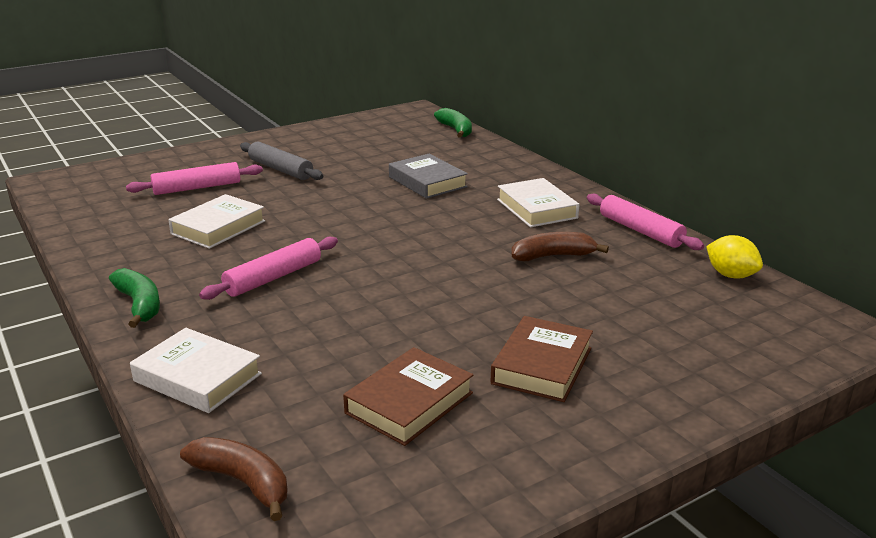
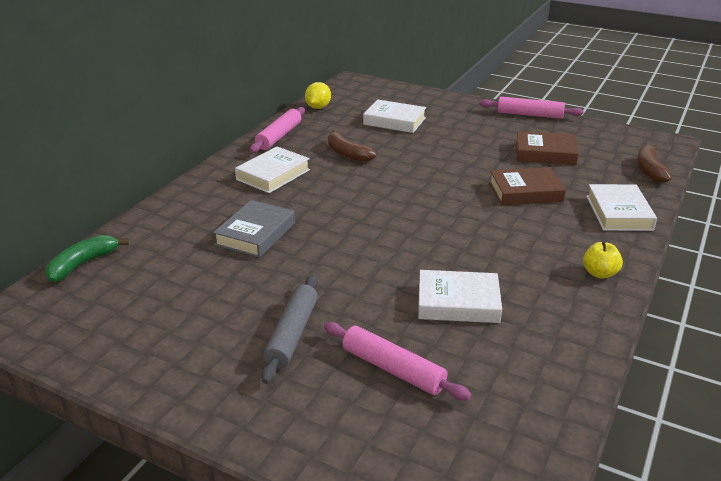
camera: 120 degrees left, 5 degrees up
green banana [109,268,160,328] -> yellow apple [583,242,623,279]
pink rolling pin [199,236,338,300] -> pink rolling pin moved to [480,97,583,119]
brown book [491,316,593,402] -> brown book moved to [489,167,566,205]
none -> white book [363,99,426,133]

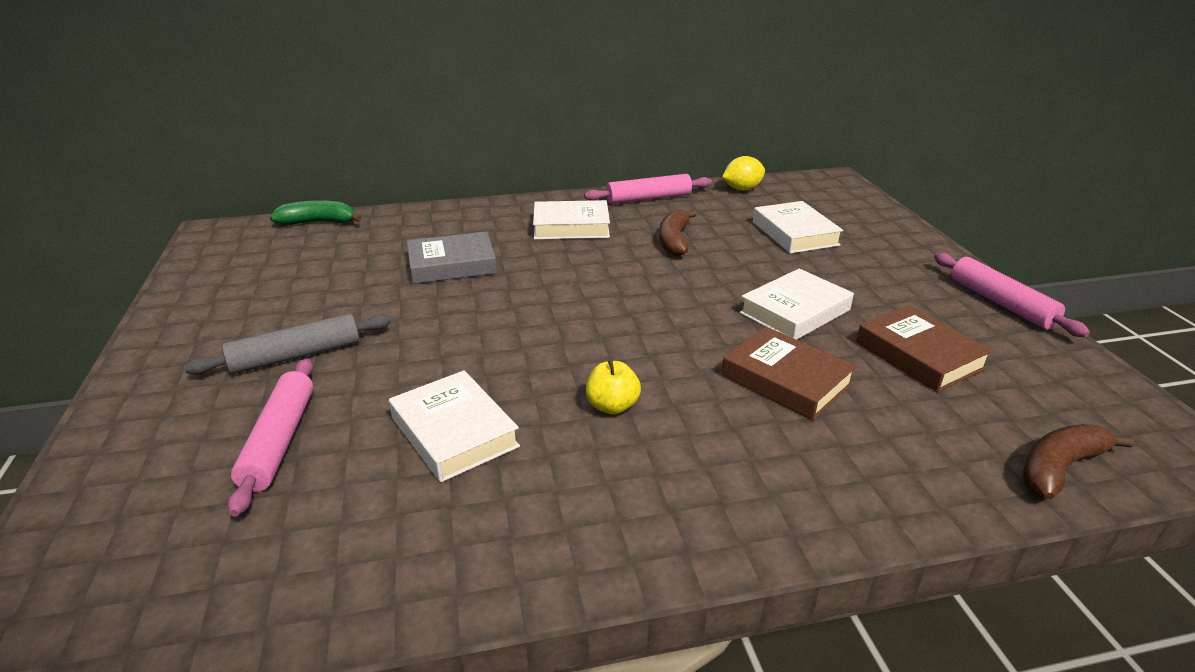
camera: 50 degrees right, 0 degrees up
yellow apple [583,242,623,279] -> yellow apple moved to [586,359,641,415]
white book [586,184,657,231] -> white book moved to [740,268,854,340]

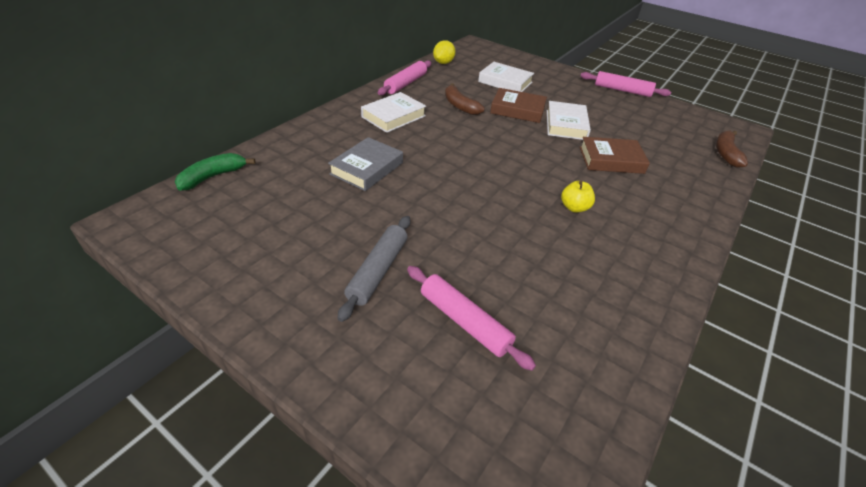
camera: 45 degrees left, 10 degrees up
white book [389,370,520,482] -> none
brown book [856,305,993,392] -> brown book moved to [490,88,547,123]

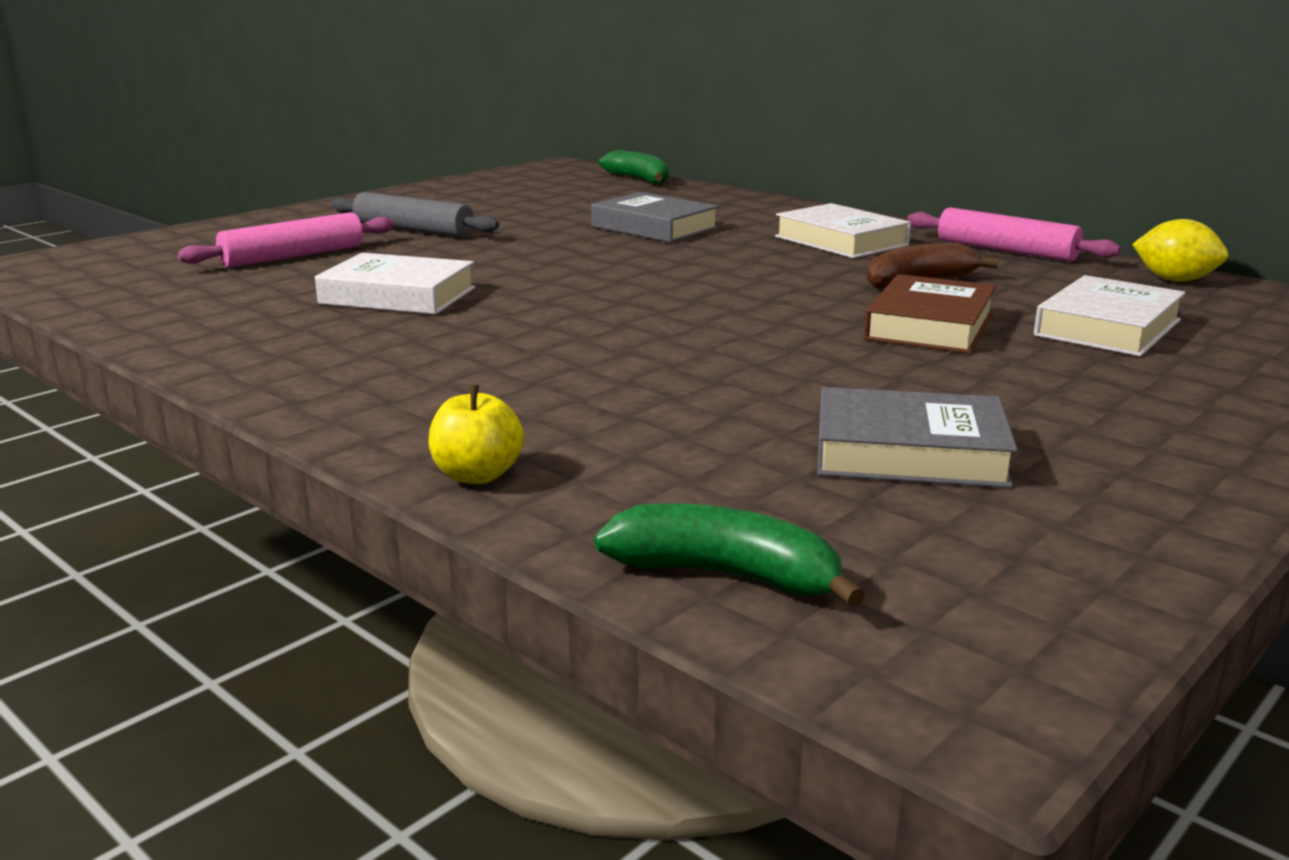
camera: 100 degrees right, 20 degrees down
white book [547,101,591,140] -> white book moved to [315,253,475,314]
yellow apple [561,181,595,213] -> yellow apple moved to [428,385,524,484]
brown book [580,137,650,174] -> none
pink rolling pin [581,71,671,97] -> none
brown banana [716,131,748,168] -> green banana [594,503,865,608]
none -> grey book [817,387,1018,488]

